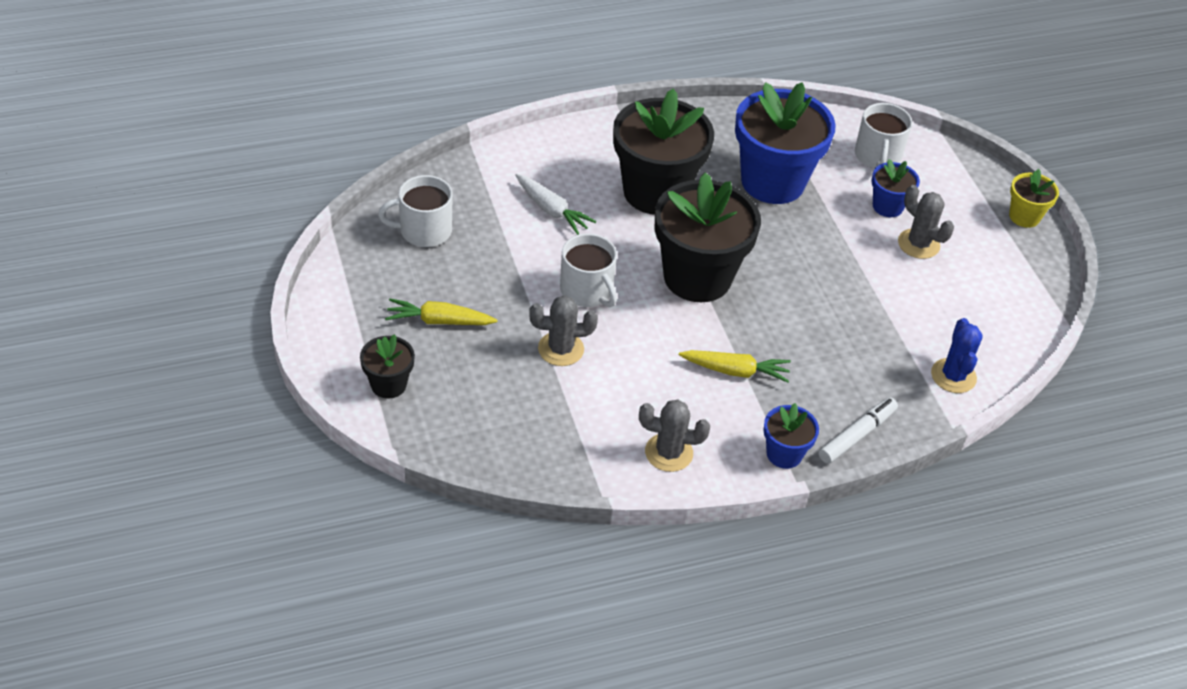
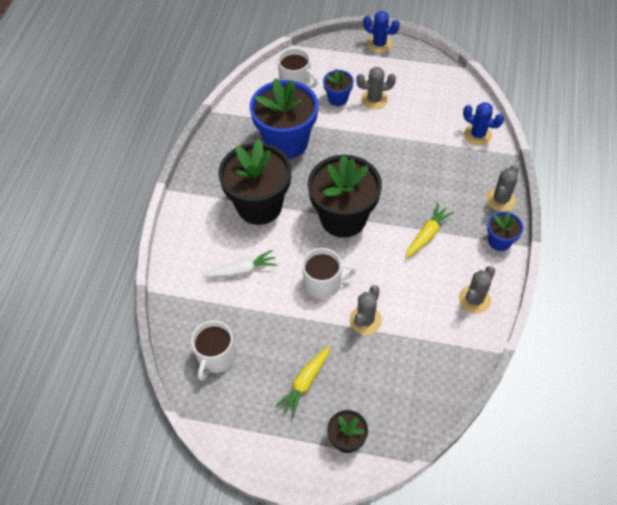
camera: 55 degrees left, 10 degrees up
white marker [819,398,898,464] -> grey cactus [486,165,519,212]
yellow flower pot [1009,169,1059,228] -> blue cactus [363,11,400,53]

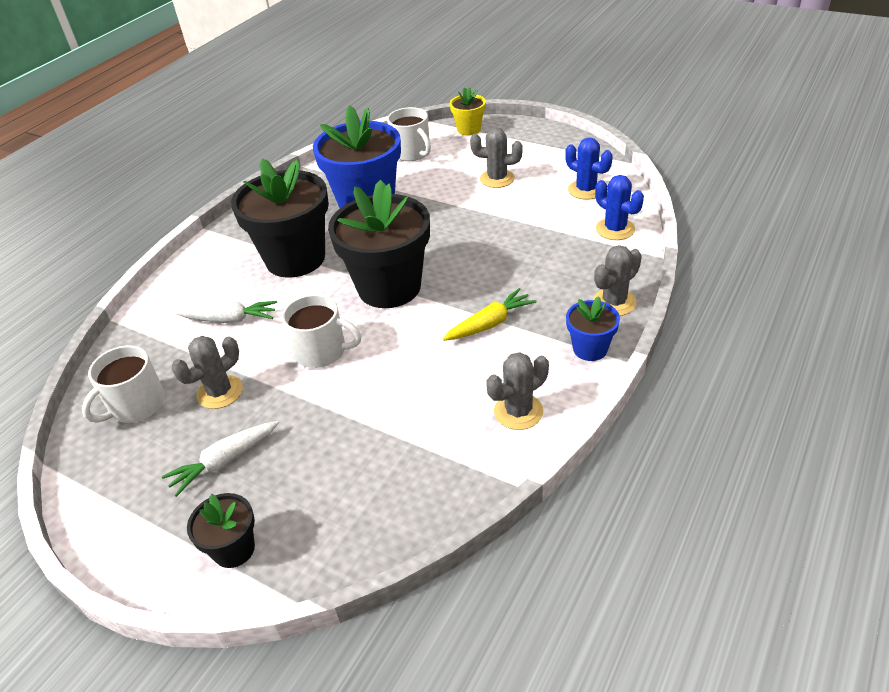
camera: 20 degrees right, 15 degrees down
yellow carrot [275,346,330,417] -> white carrot [162,421,279,497]
blue flower pot [323,69,354,106] -> none
grey cactus [349,285,382,335] -> grey cactus moved to [172,336,243,409]
blue cactus [363,11,400,53] -> blue cactus moved to [565,138,613,200]
none -> yellow flower pot [450,87,486,136]

